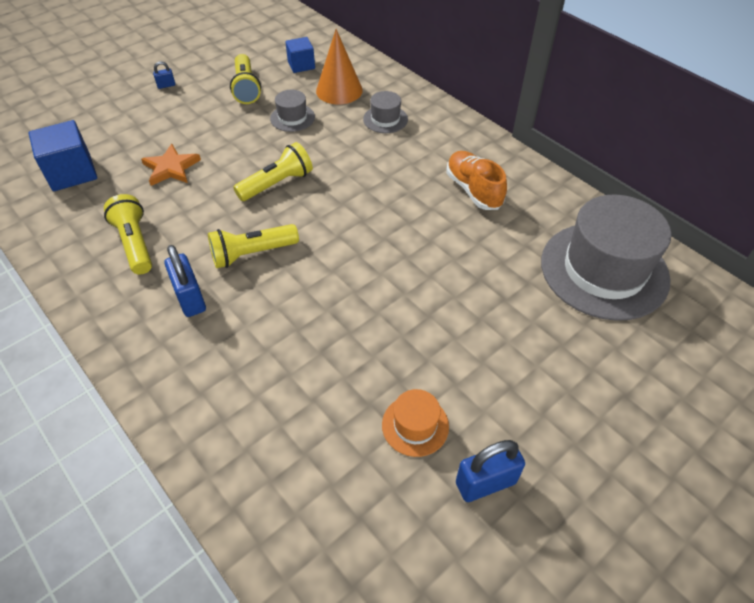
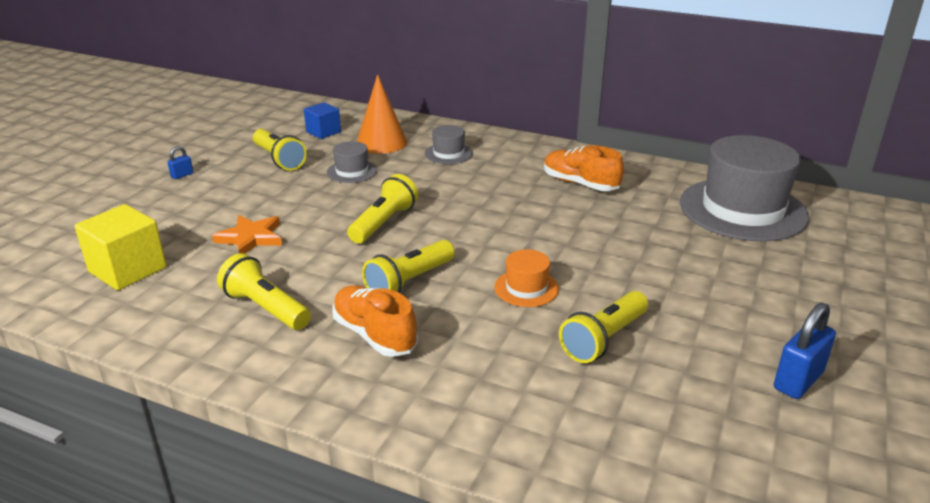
camera: 25 degrees left, 20 degrees down
blue cube [29,120,97,191] -> yellow cube [74,204,166,290]
blue padlock [165,245,206,317] -> orange shoe [332,285,418,357]
orange hat [382,389,449,457] -> orange hat moved to [494,249,559,307]
none -> yellow flashlight [559,291,648,363]

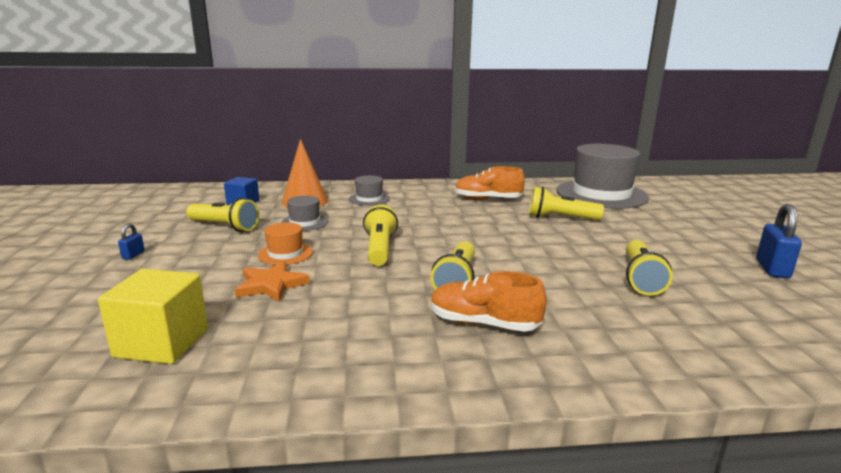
camera: 30 degrees left, 10 degrees down
yellow flashlight [217,253,311,330] -> yellow flashlight moved to [529,187,604,220]
orange hat [494,249,559,307] -> orange hat moved to [258,222,313,265]

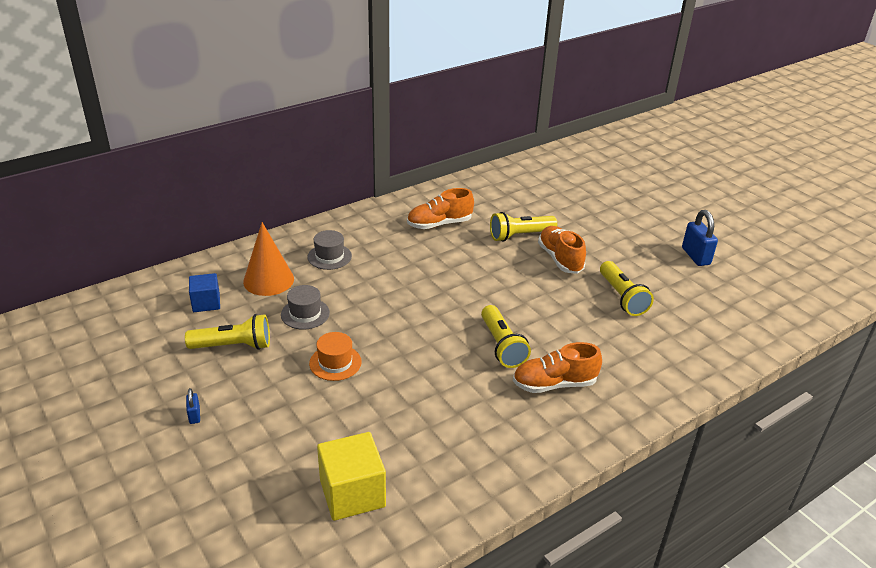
camera: 30 degrees left, 15 degrees up
orange star [235,261,310,302] -> none
yellow flashlight [363,205,398,266] -> none
grey hat [556,144,649,209] -> none
none -> orange shoe [538,226,586,274]

